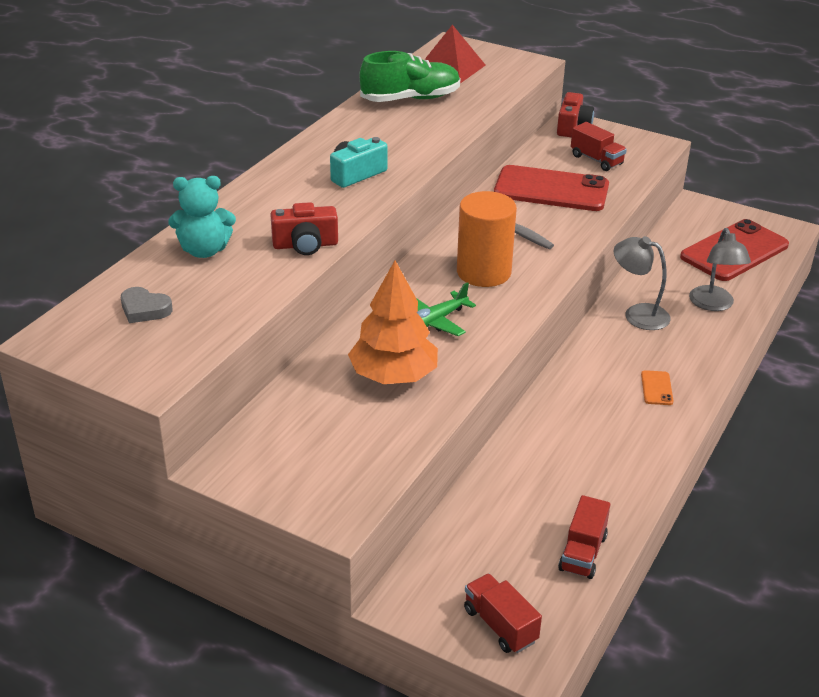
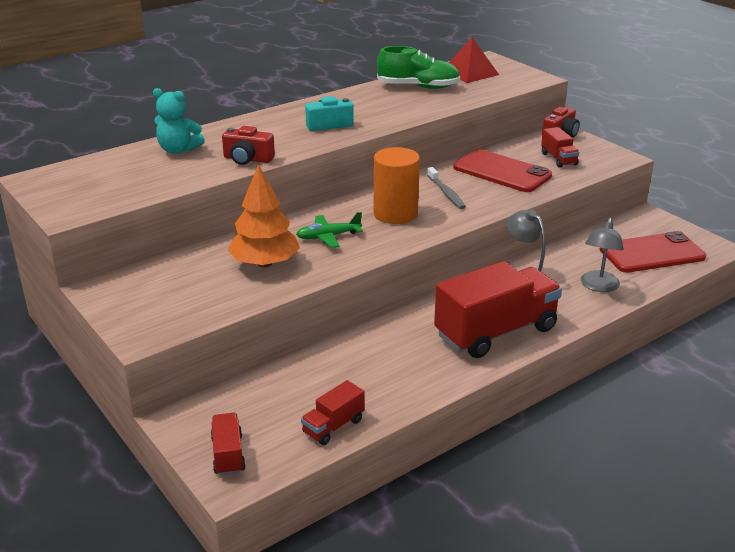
camera: 25 degrees right, 5 degrees down
grey heart [121,287,173,323] -> none
orange phone [641,370,673,405] -> red truck [434,261,562,358]

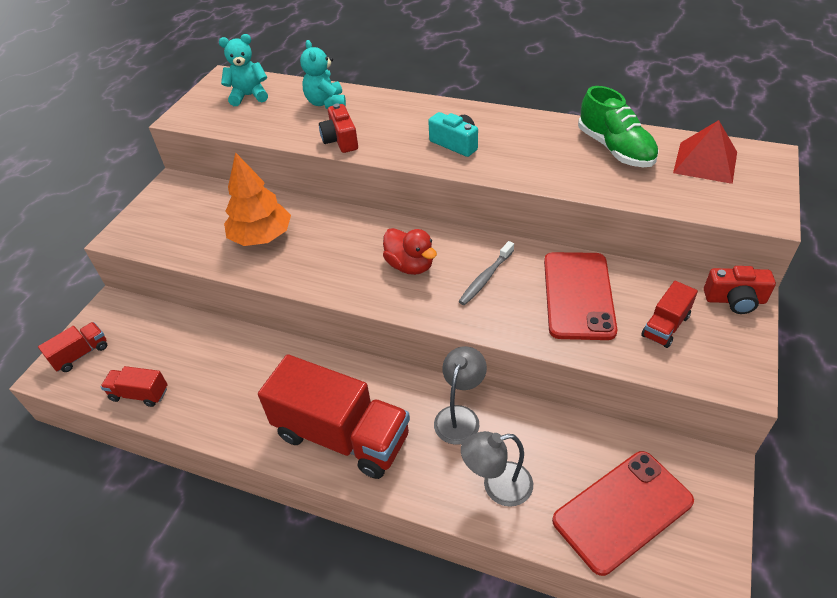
camera: 60 degrees right, 15 degrees up
green plane [296,212,363,248] -> none
orange cylinder [374,147,420,224] -> red duck [383,228,437,275]
red phone [599,231,706,273] -> red phone turned 75 degrees counterclockwise [552,451,694,576]
none -> turquoise teddy bear [219,34,268,106]

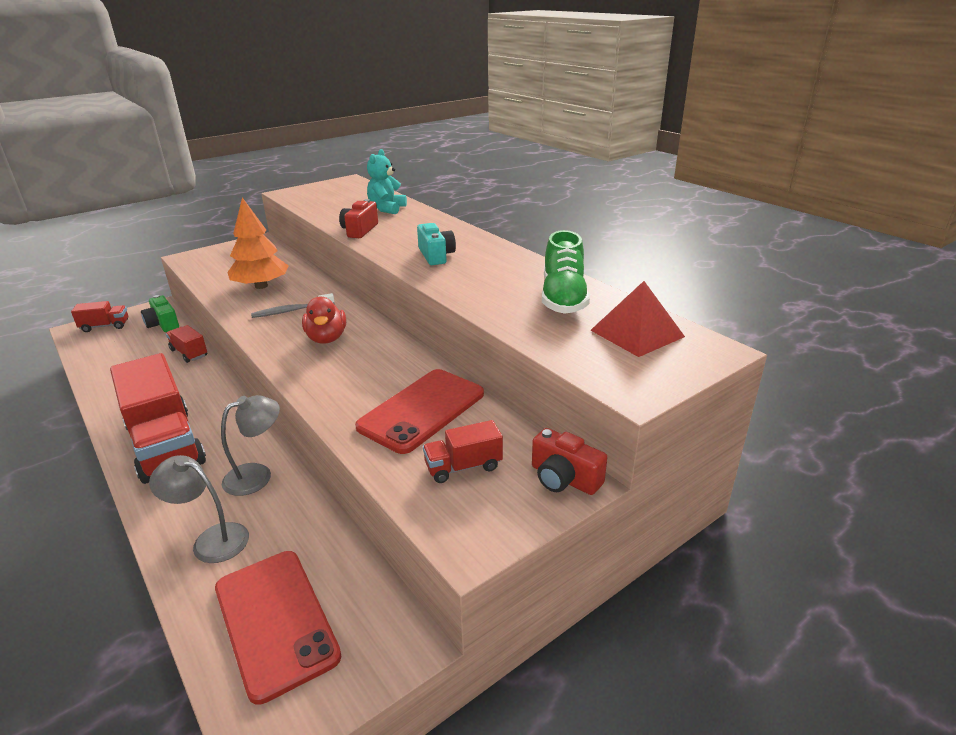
camera: 30 degrees right, 15 degrees down
red truck [101,366,168,407] -> red truck moved to [166,325,207,363]
turquoise teddy bear [219,34,268,106] -> none
grey toothbrush [458,241,514,305] -> grey toothbrush moved to [251,293,334,318]
red phone [552,451,694,576] -> red phone turned 60 degrees clockwise [215,551,341,705]
none -> green camera [141,295,179,332]

